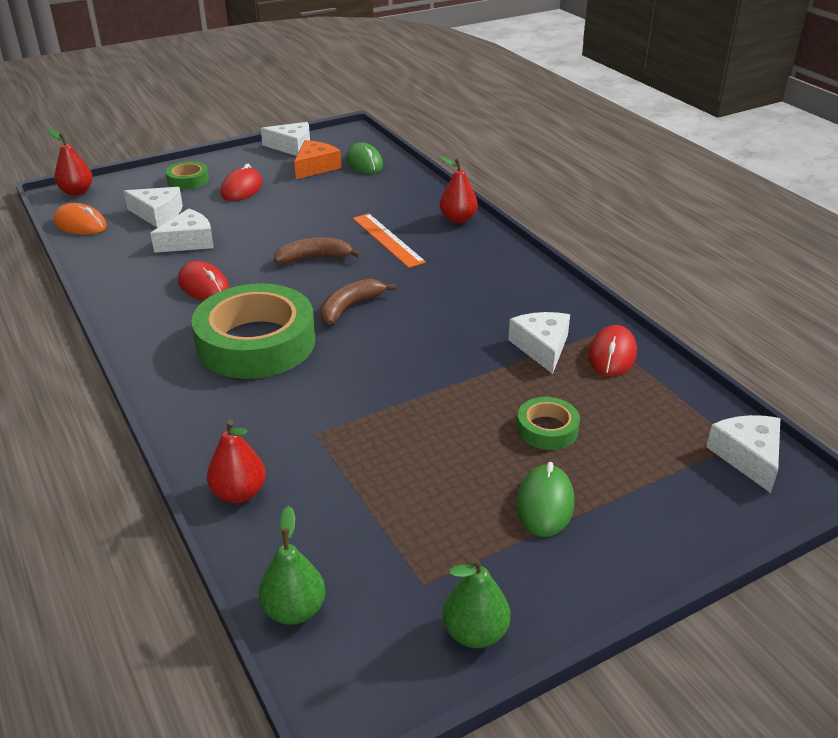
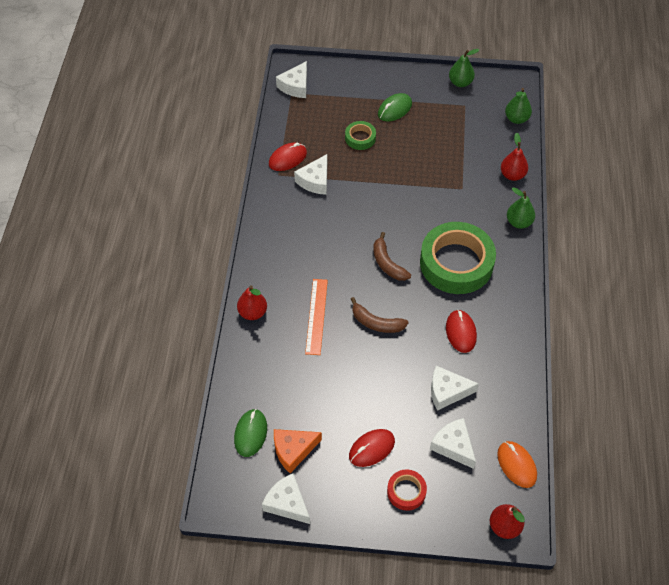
camera: 145 degrees left, 20 degrees up
green tape [166,161,209,190] -> red tape [387,469,427,511]
brown banana [320,279,396,325] -> brown banana turned 75 degrees clockwise [373,232,411,281]
none -> green pear [507,187,535,229]

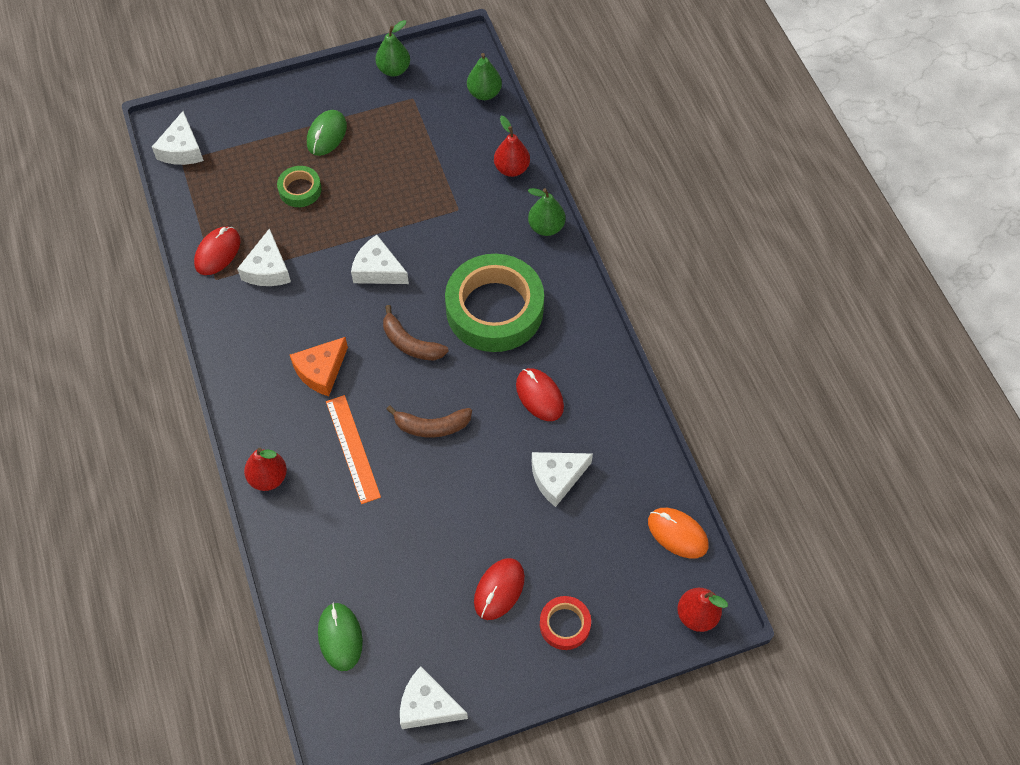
camera: 25 degrees left, 5 degrees up
orange cheese [274,429,322,473] -> orange cheese moved to [290,337,348,396]
white cheese [430,418,476,469] -> white cheese moved to [351,235,409,284]

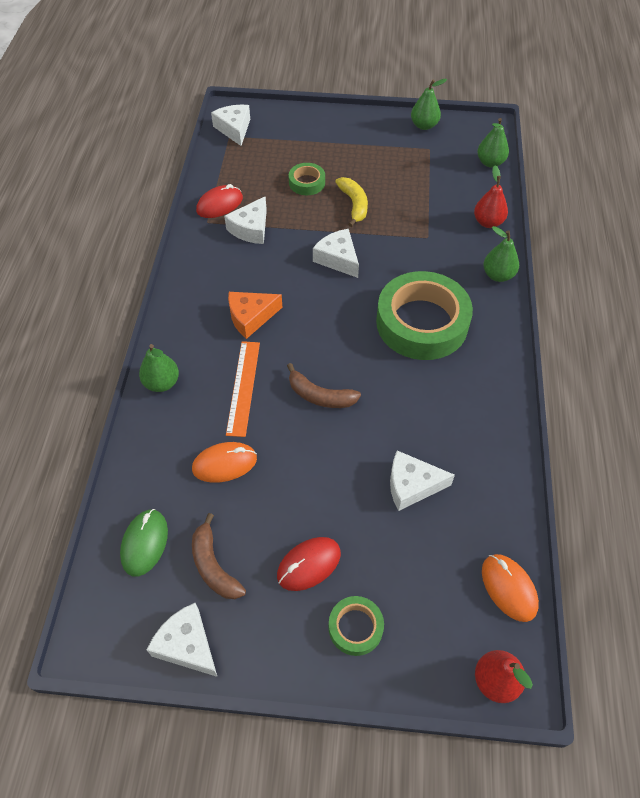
camera: 25 degrees right, 5 degrees down
white cheese [152,111,204,165] -> white cheese turned 135 degrees clockwise [211,105,250,146]
red pear [244,448,287,491] -> green pear [139,344,179,392]
green mouse [307,110,347,156] -> none
brown banana [383,305,449,360] -> brown banana moved to [192,513,246,599]
red mouse [516,368,564,421] -> none
red tape [540,596,591,650] -> green tape [329,596,384,656]
none -> orange mouse [192,442,257,483]
none -> yellow banana [335,177,368,227]

